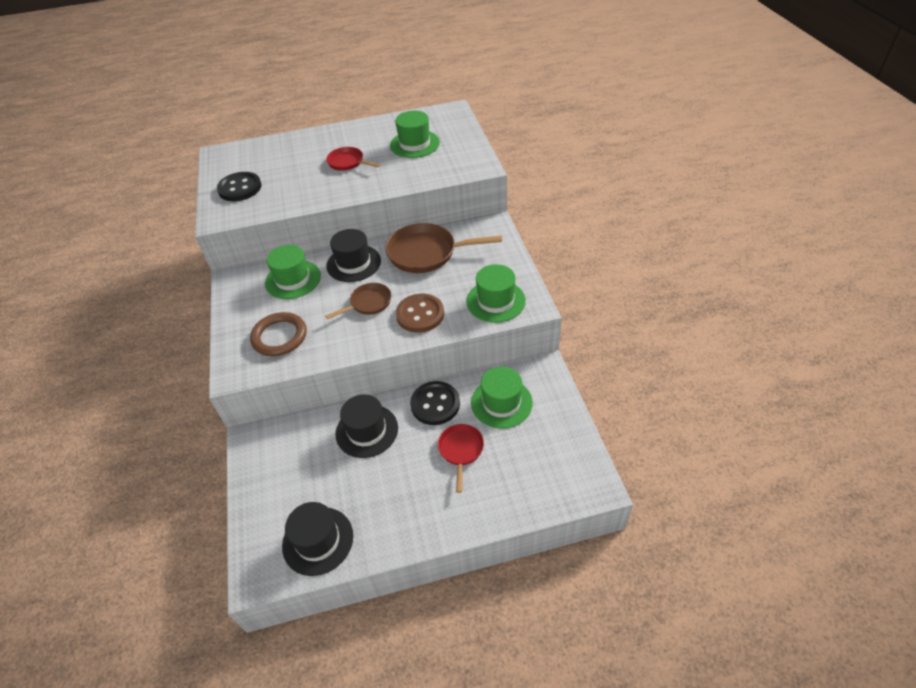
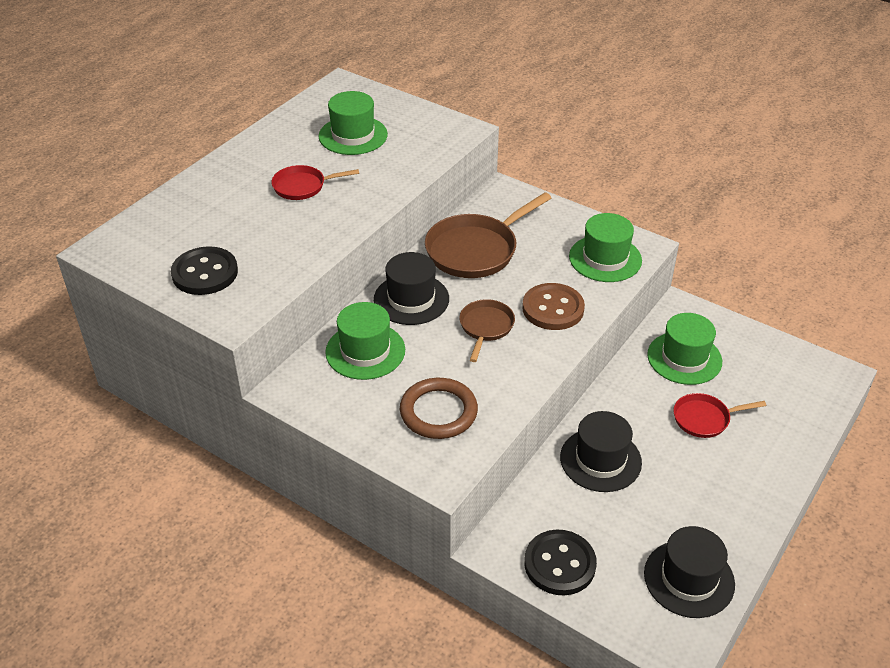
camera: 45 degrees left, 5 degrees down
black button [410,381,460,425] -> black button moved to [524,530,597,596]
red pan [438,424,484,493] -> red pan turned 60 degrees counterclockwise [673,393,766,438]

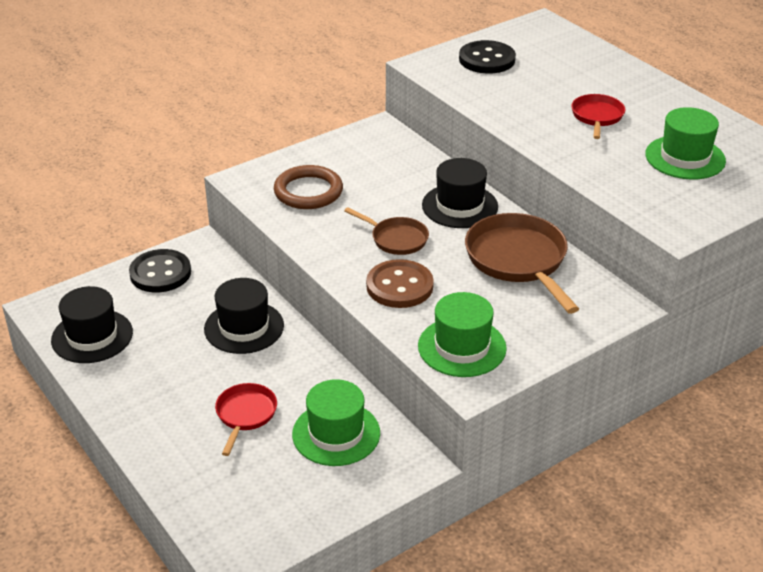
camera: 110 degrees right, 5 degrees down
green hat [325,302,405,380] -> none

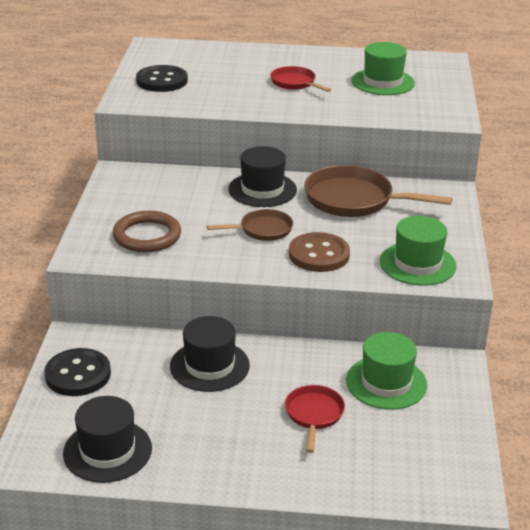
camera: 50 degrees left, 5 degrees down
red pan [215,383,277,456] -> red pan turned 45 degrees clockwise [285,385,345,453]

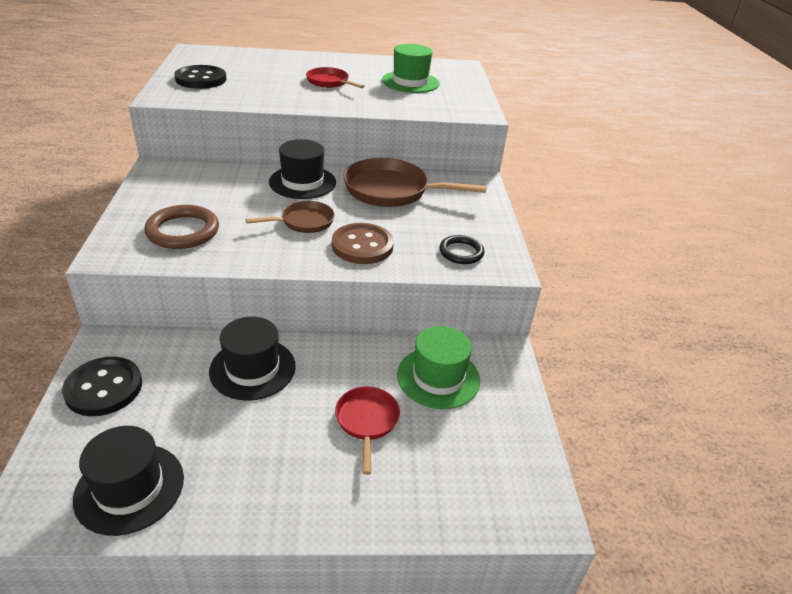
camera: 10 degrees left, 5 degrees up
green hat [380,216,457,286] -> black ring [439,235,484,264]

